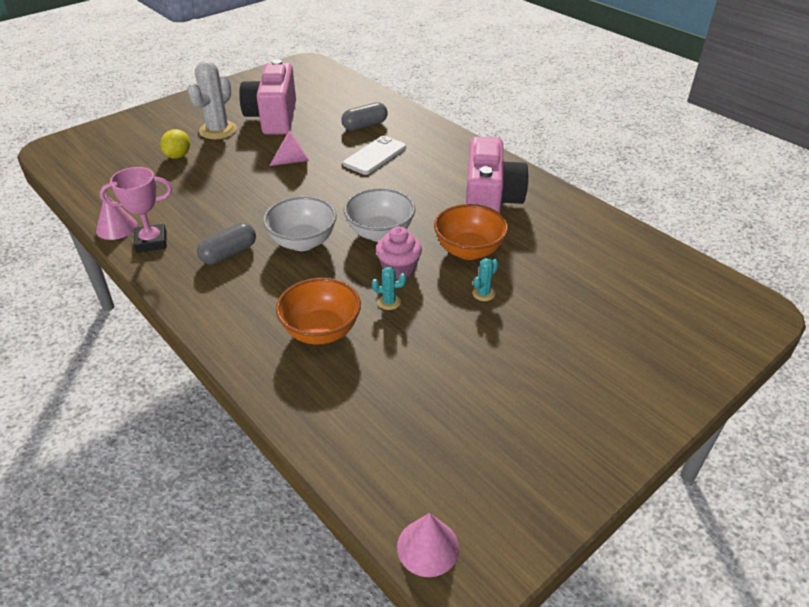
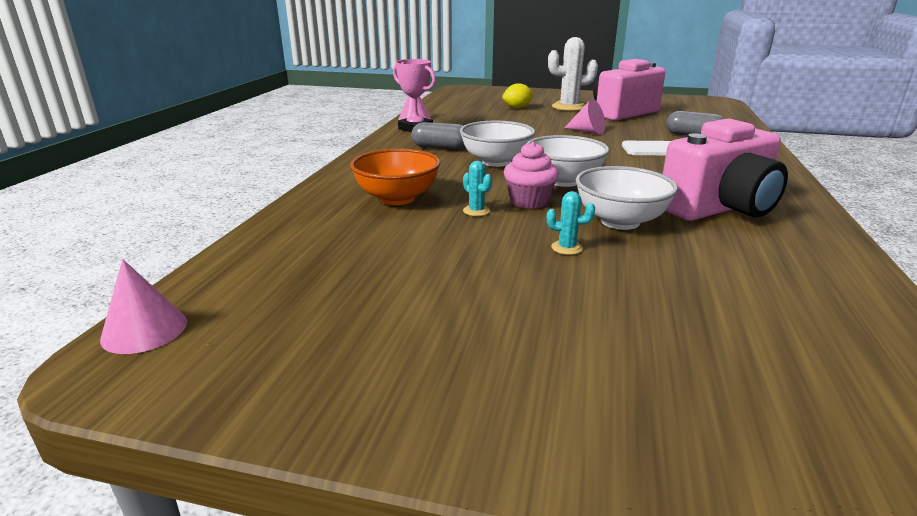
camera: 55 degrees right, 15 degrees down
orange bowl [434,204,508,260] -> white bowl [576,166,678,230]

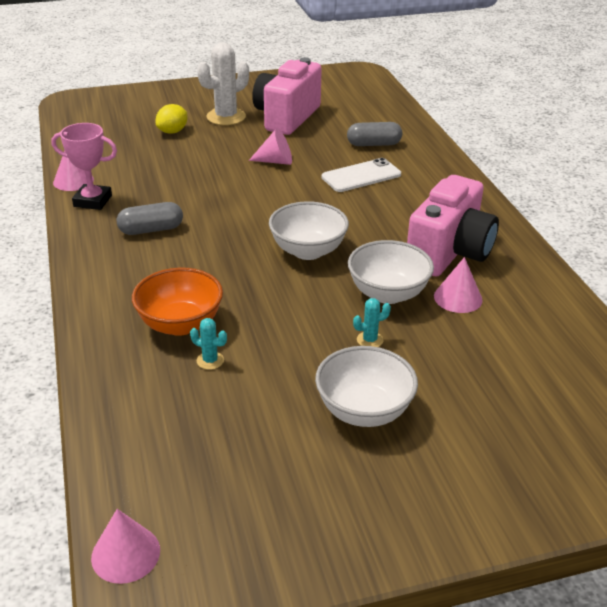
camera: 30 degrees left, 10 degrees up
white bowl [460,121,535,167] -> white bowl moved to [315,346,418,427]
turquoise cactus [463,161,492,216] -> turquoise cactus moved to [190,318,227,370]
pink cupcake [504,141,559,209] -> none
none -> pink cone [434,257,483,313]

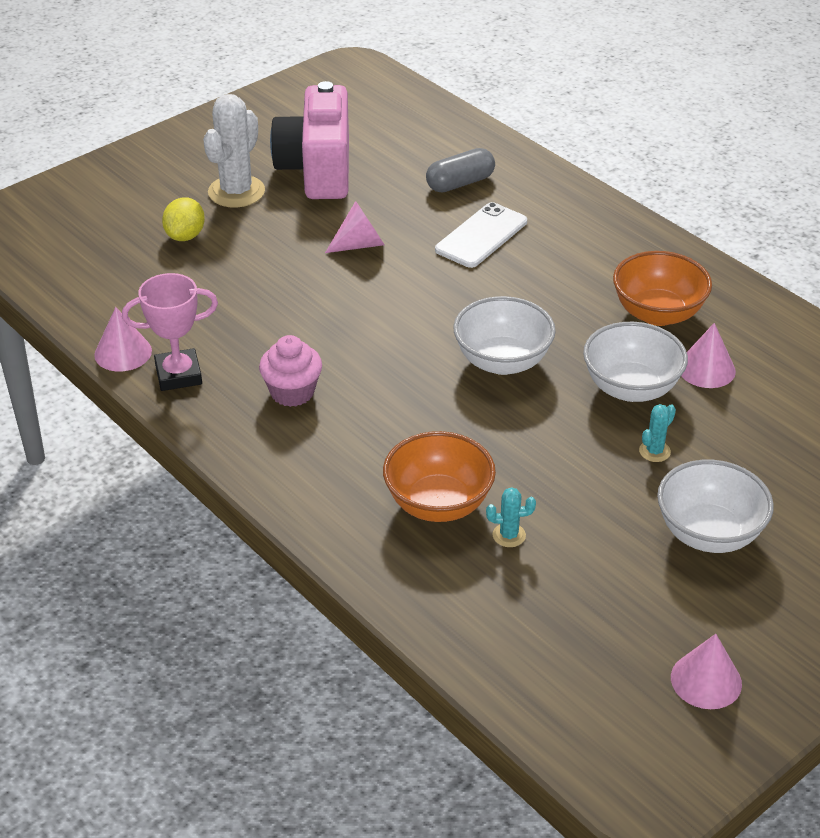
camera: 25 degrees left, 5 degrees up
pink cone [91,509,160,584] -> pink cone moved to [671,634,742,709]
grey capsule [117,202,183,235] -> pink cupcake [259,335,322,407]
pink camera [407,175,499,276] -> orange bowl [613,251,712,326]

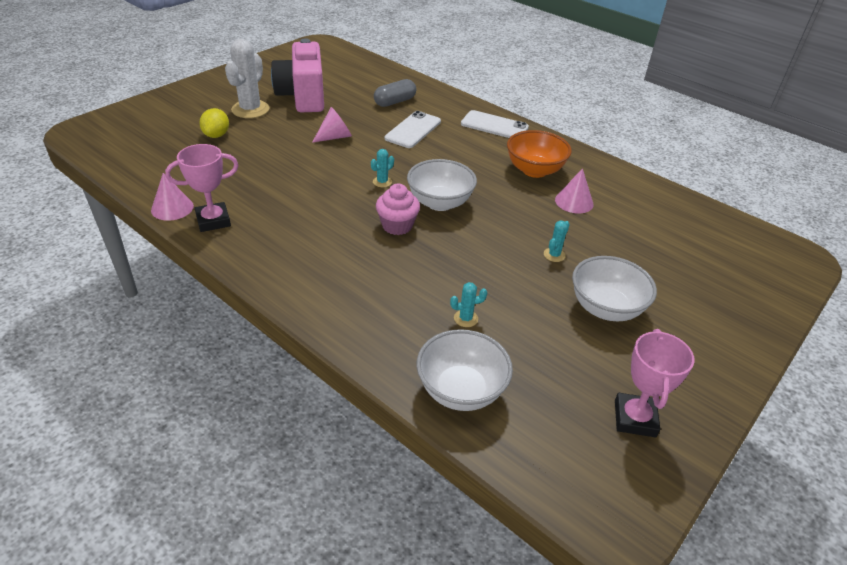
camera: 10 degrees left, 0 degrees up
pink cupcake [259,335,322,407] -> pink cupcake moved to [376,183,420,235]
orange bowl [383,431,496,522] -> none
white bowl [583,322,688,402] -> white bowl moved to [416,329,513,411]
pink cone [671,634,742,709] -> pink trophy [615,329,695,437]
none -> turquoise cactus [371,149,394,187]
none -> white phone [461,110,529,138]

